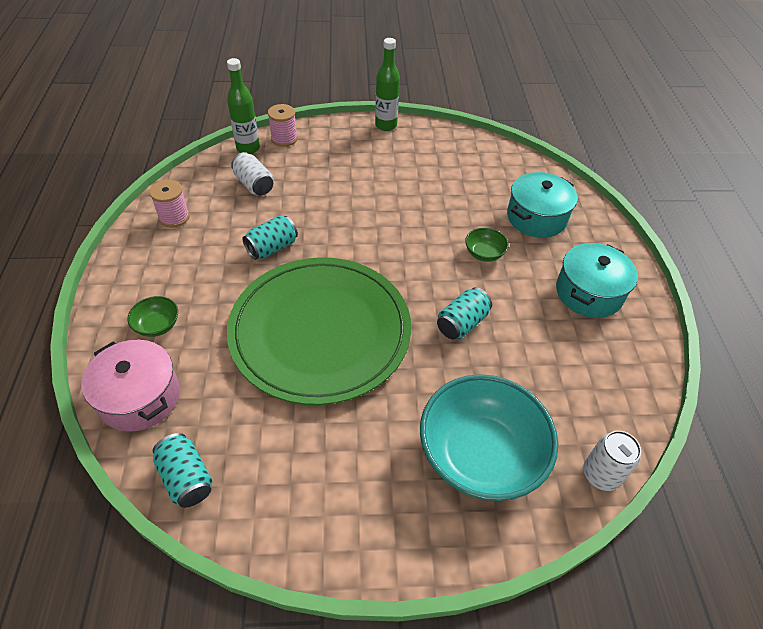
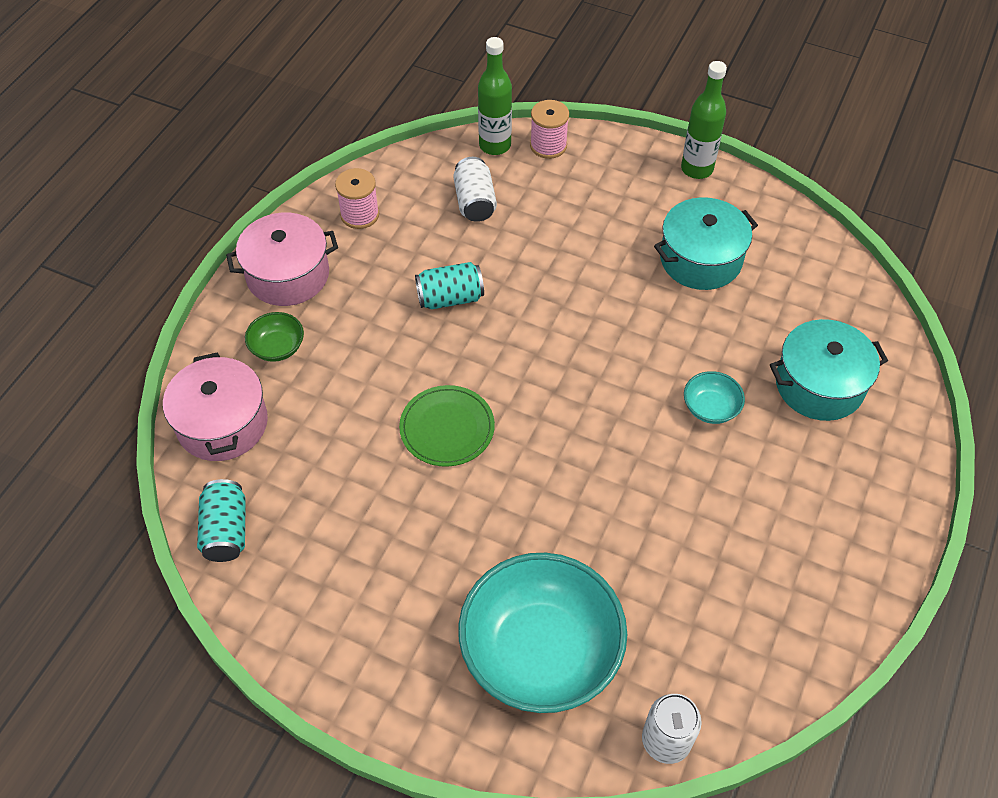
camera: 30 degrees right, 5 degrees up
green plate [227,257,411,405] -> green plate [399,385,495,467], size x0.41
turquoise can [437,287,492,340] -> none
green bowl [465,228,509,262] -> turquoise bowl [684,371,745,424]
turquoise pot [556,243,638,318] -> turquoise pot moved to [654,197,758,290]
none -> pink pot [226,213,338,306]

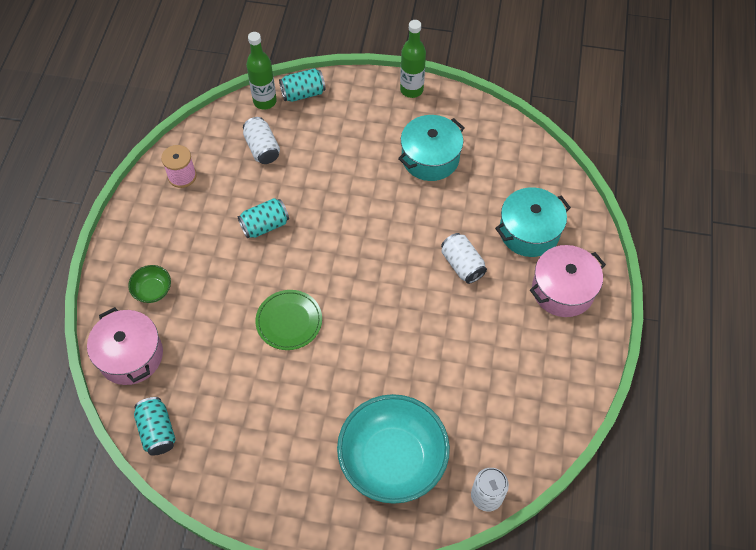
camera: 15 degrees left, 5 degrees up
pink pot [226,213,338,306] -> pink pot moved to [530,245,606,317]
pink spool [530,100,569,159] -> turquoise can [279,68,326,102]
turquoise bowl [684,371,745,424] -> white can [441,233,487,284]

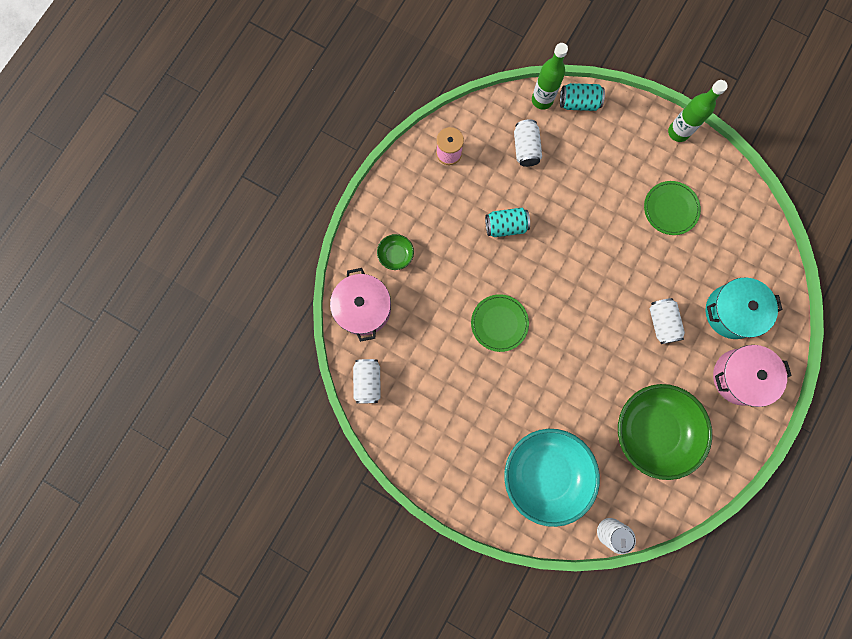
camera: 20 degrees right, 20 degrees up
turquoise can [134,397,176,456] -> white can [353,359,381,404]
turquoise pot [398,115,465,181] -> green plate [644,181,701,235]
none -> green bowl [618,384,712,480]

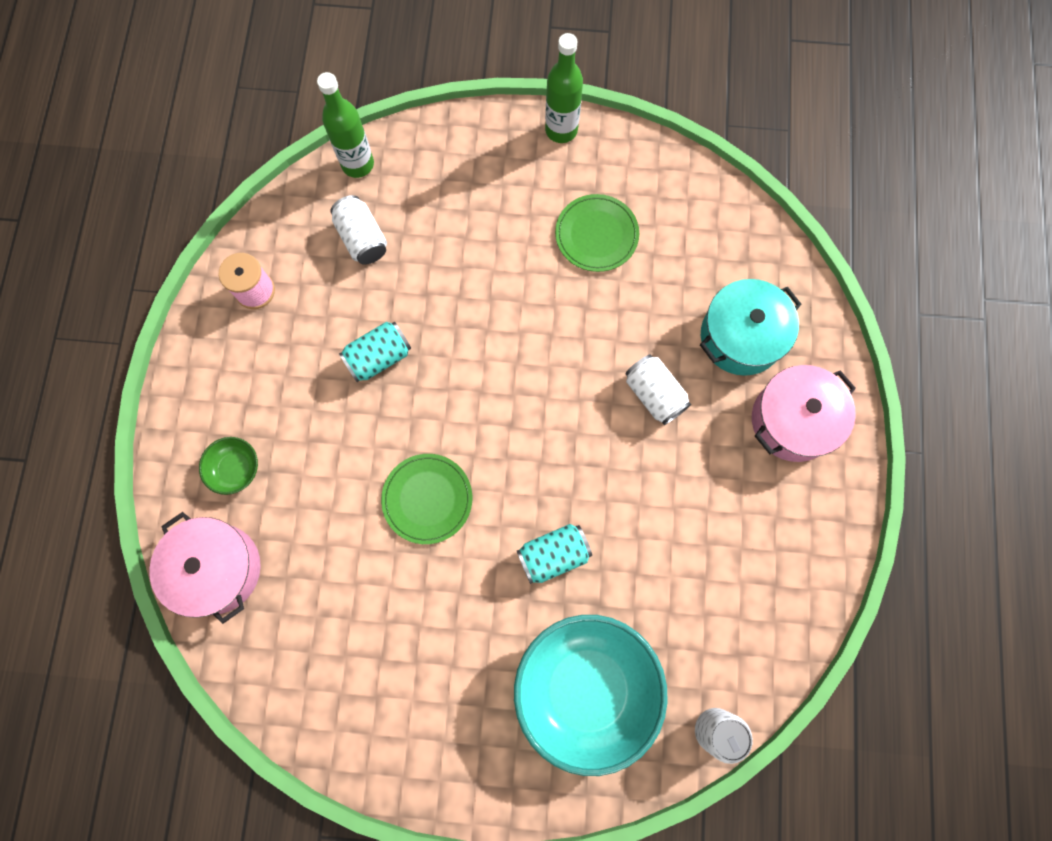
camera: 25 degrees left, 5 degrees down
white can [353,359,381,404] -> none
turquoise can [560,83,605,111] -> turquoise can moved to [517,524,592,584]
green bowl [618,384,712,480] -> none

